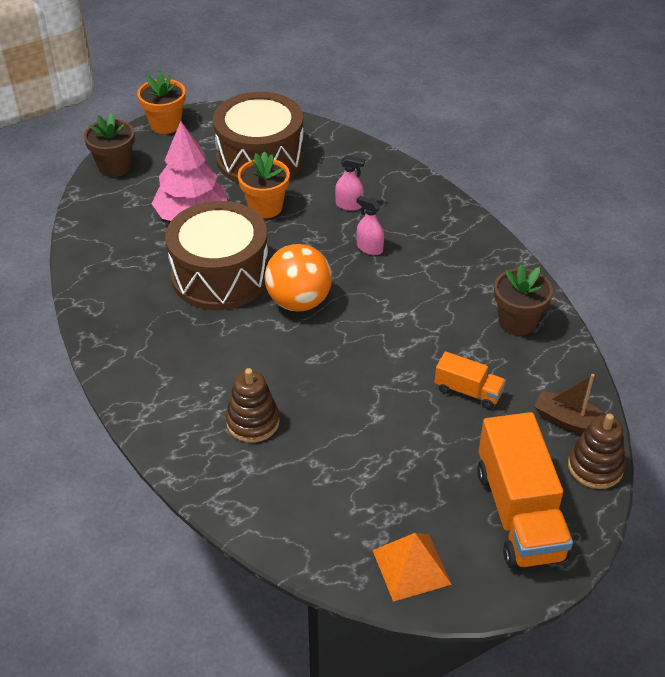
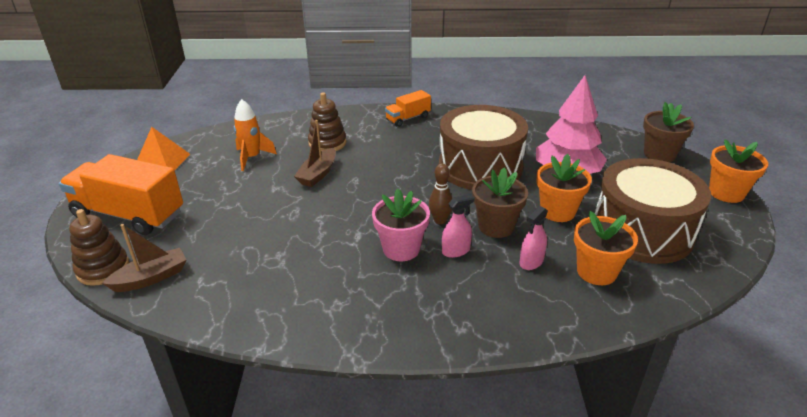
camera: 120 degrees right, 10 degrees down
orange ball [264,244,332,312] -> none
orange truck [434,351,506,409] -> orange truck moved to [385,90,431,127]
brown flower pot [494,264,553,335] -> brown flower pot moved to [472,167,528,238]
none -> orange rocket [234,99,277,171]
none -> brown boat [294,120,336,187]
none -> pink flower pot [372,189,430,261]
none -> brown bowling pin [429,163,452,224]
none -> orange flower pot [574,211,638,285]

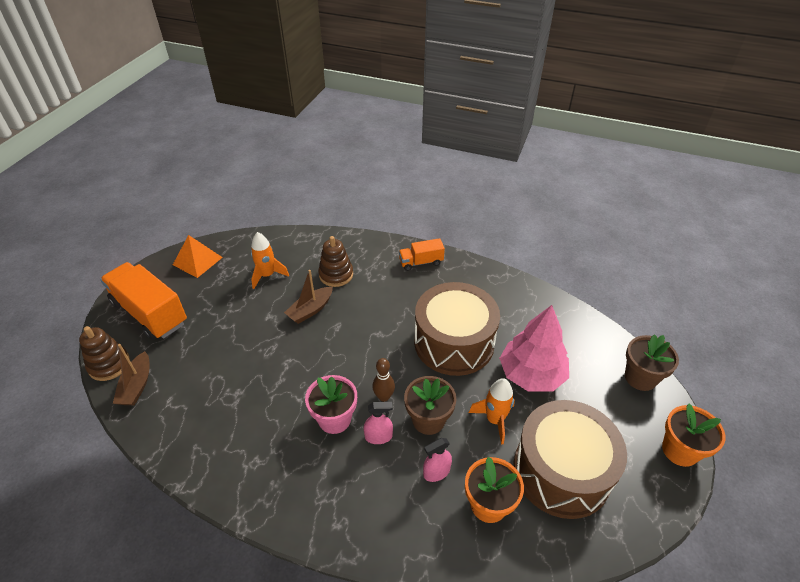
camera: 20 degrees right, 10 degrees up
brown boat [102,224,187,292] -> brown boat turned 105 degrees clockwise [113,344,150,405]
orange flower pot [536,154,592,222] -> orange rocket [469,378,515,445]

